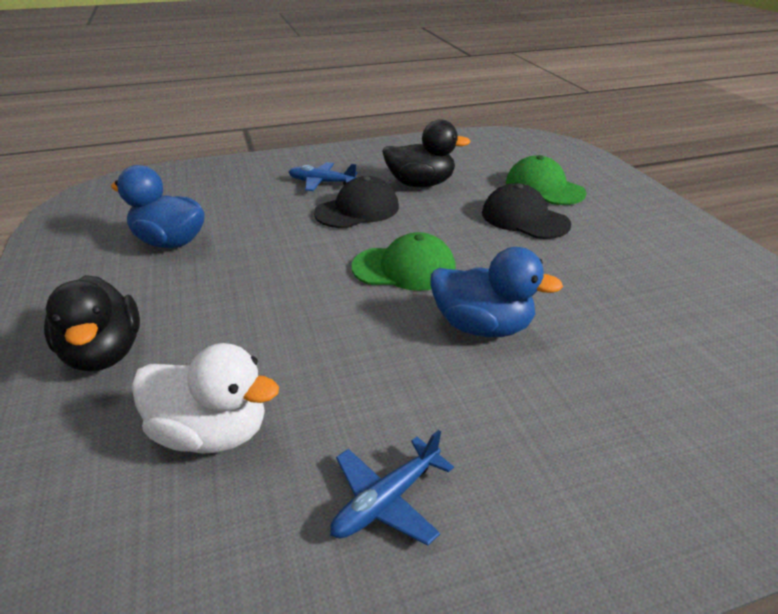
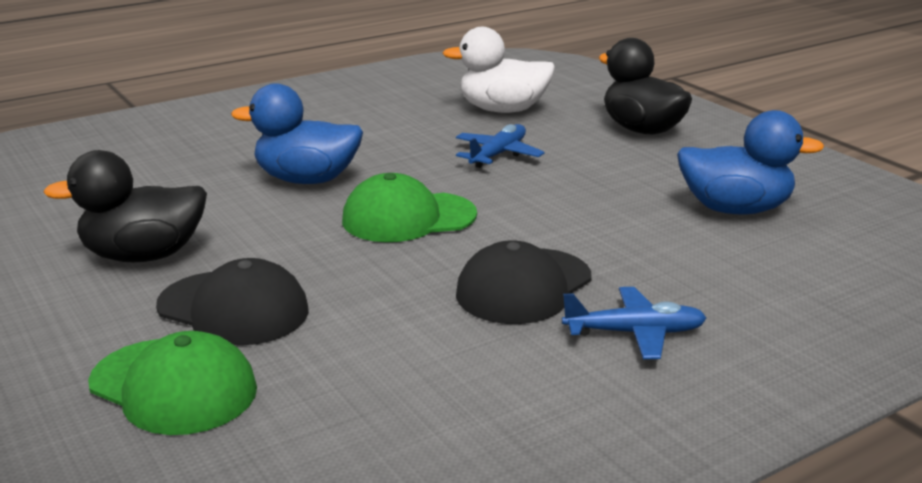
camera: 165 degrees right, 10 degrees down
blue plane [330,430,454,546] -> blue plane moved to [456,124,545,168]
black duck [382,119,471,187] -> black duck moved to [43,150,207,262]

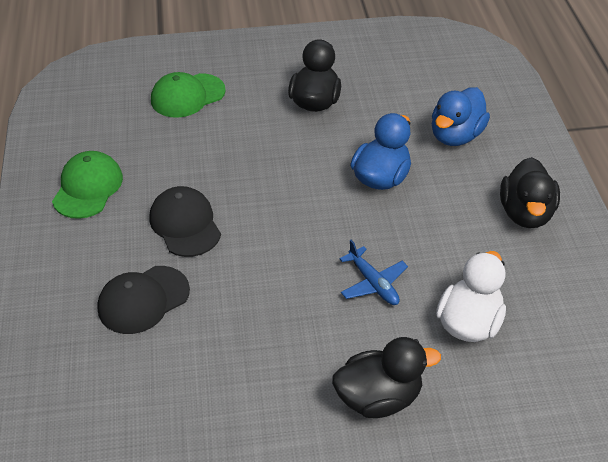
camera: 115 degrees right, 20 degrees up
black cap [156,258,309,346] -> black cap moved to [97,266,190,334]
green cap [342,173,477,242] -> green cap moved to [52,151,123,219]
blue plane [562,287,706,359] -> none
blue duck [677,110,824,214] -> blue duck moved to [432,87,490,146]
none -> black duck [500,157,560,228]

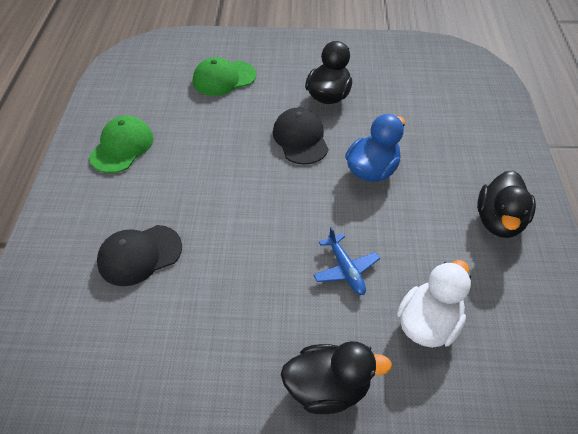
camera: 10 degrees right, 5 degrees up
black cap [149,186,221,257] -> black cap moved to [273,108,329,165]
blue duck [432,87,490,146] -> none

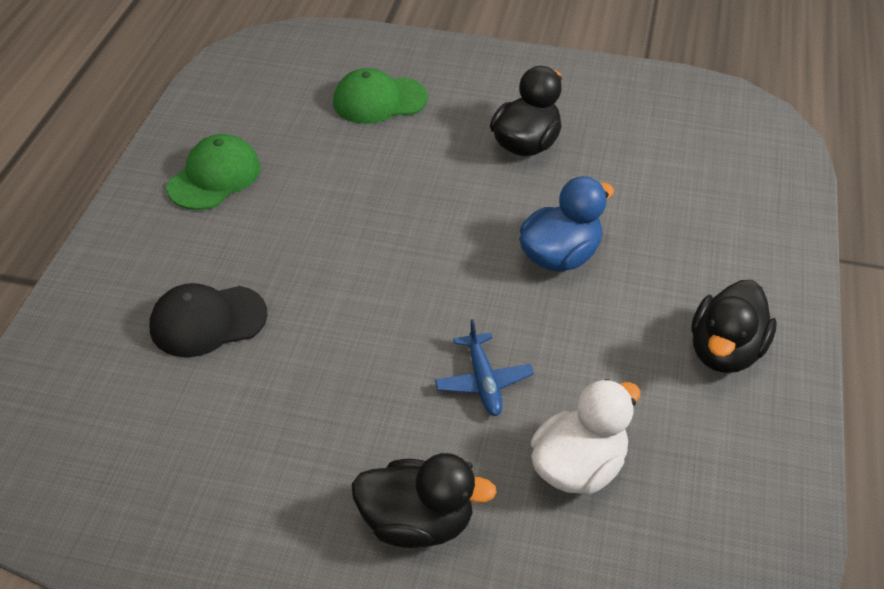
camera: 10 degrees right, 5 degrees down
black cap [273,108,329,165] -> none

